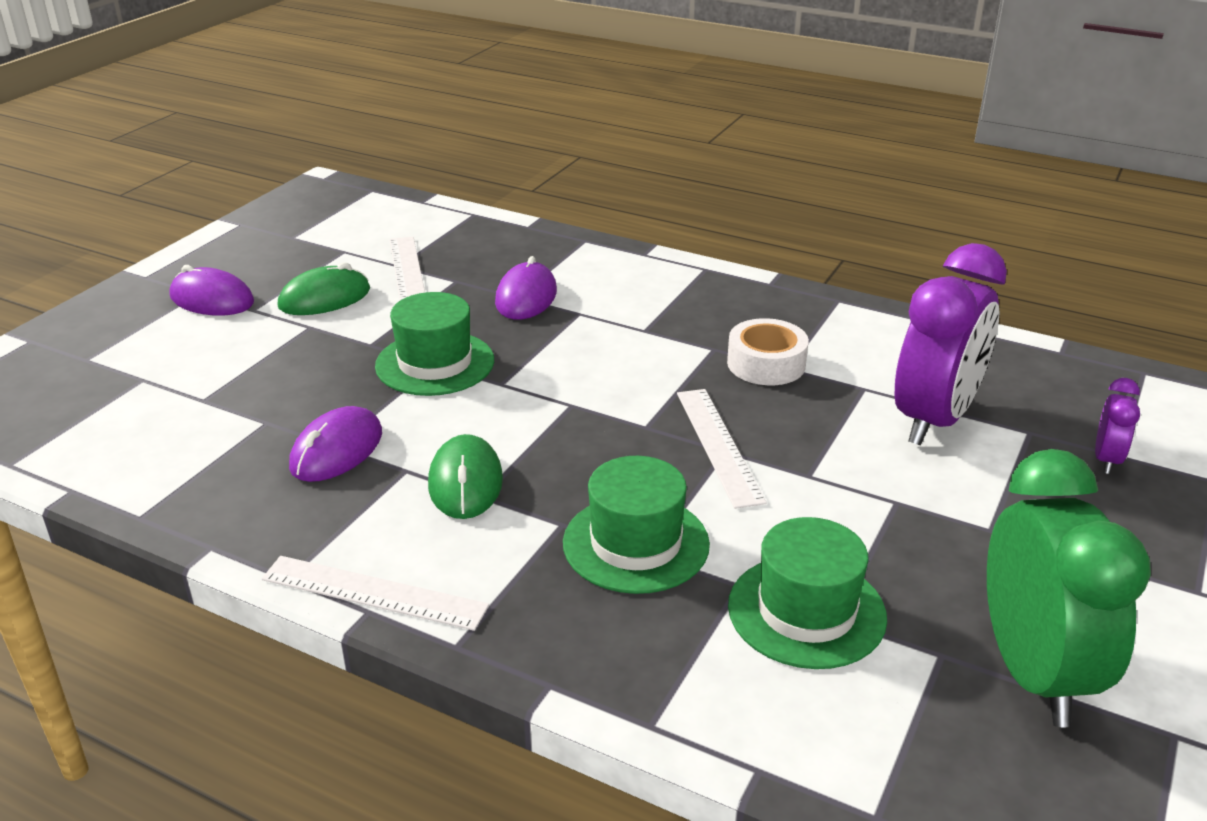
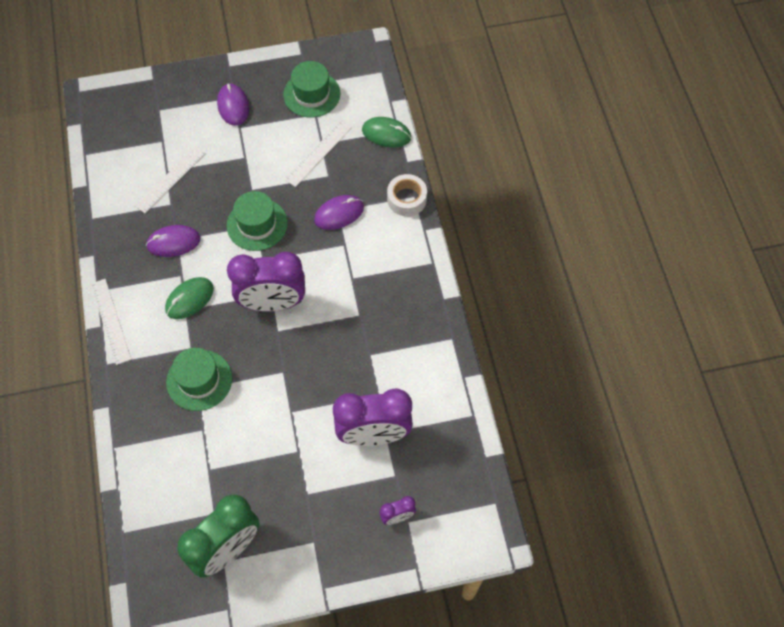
camera: 50 degrees right, 30 degrees up
green mouse [277,262,370,315] -> green mouse moved to [362,117,411,148]
white ruler [677,389,767,509] -> white ruler moved to [135,146,206,213]
white tape [727,318,809,385] -> white tape moved to [387,174,427,216]
green hat [728,517,887,669] -> green hat moved to [283,61,340,118]
none -> purple clock [227,252,305,311]

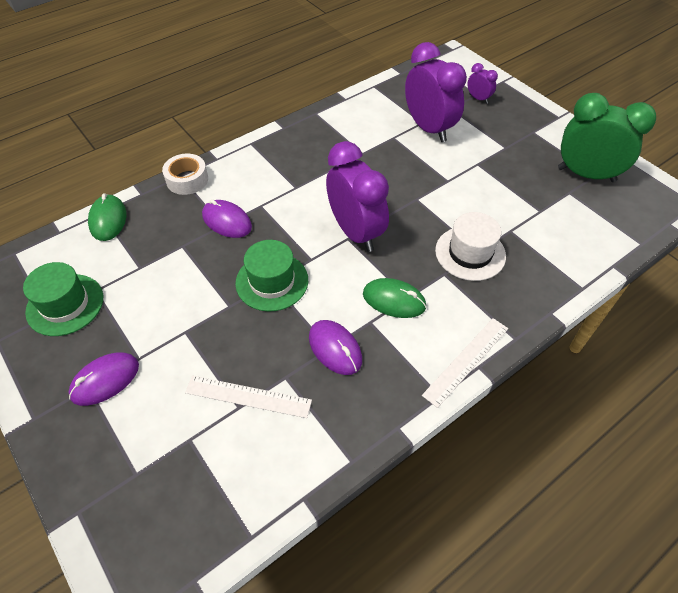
camera: 115 degrees left, 10 degrees down
green hat [166,348,232,411] -> white hat [435,212,506,281]
white ruler [285,121,351,187] -> none

